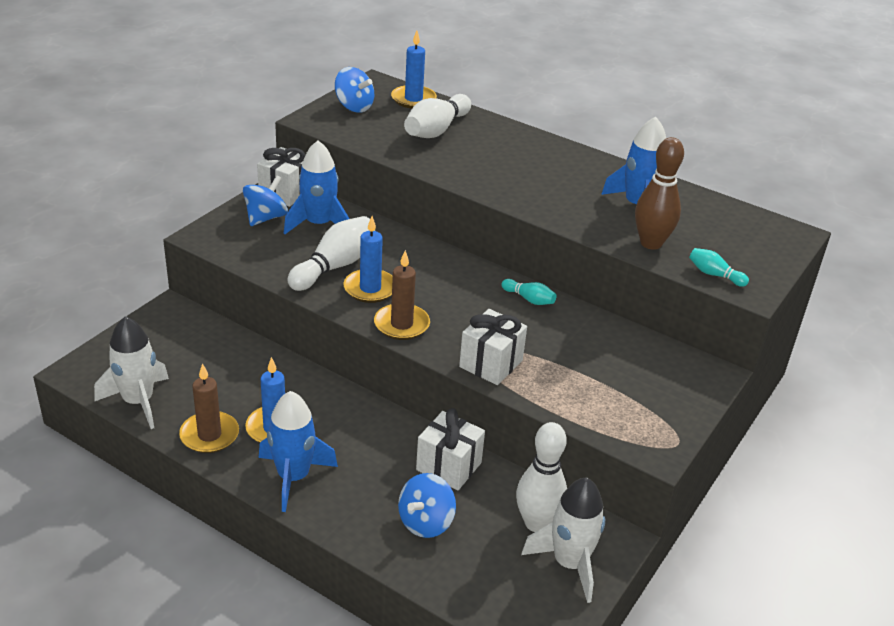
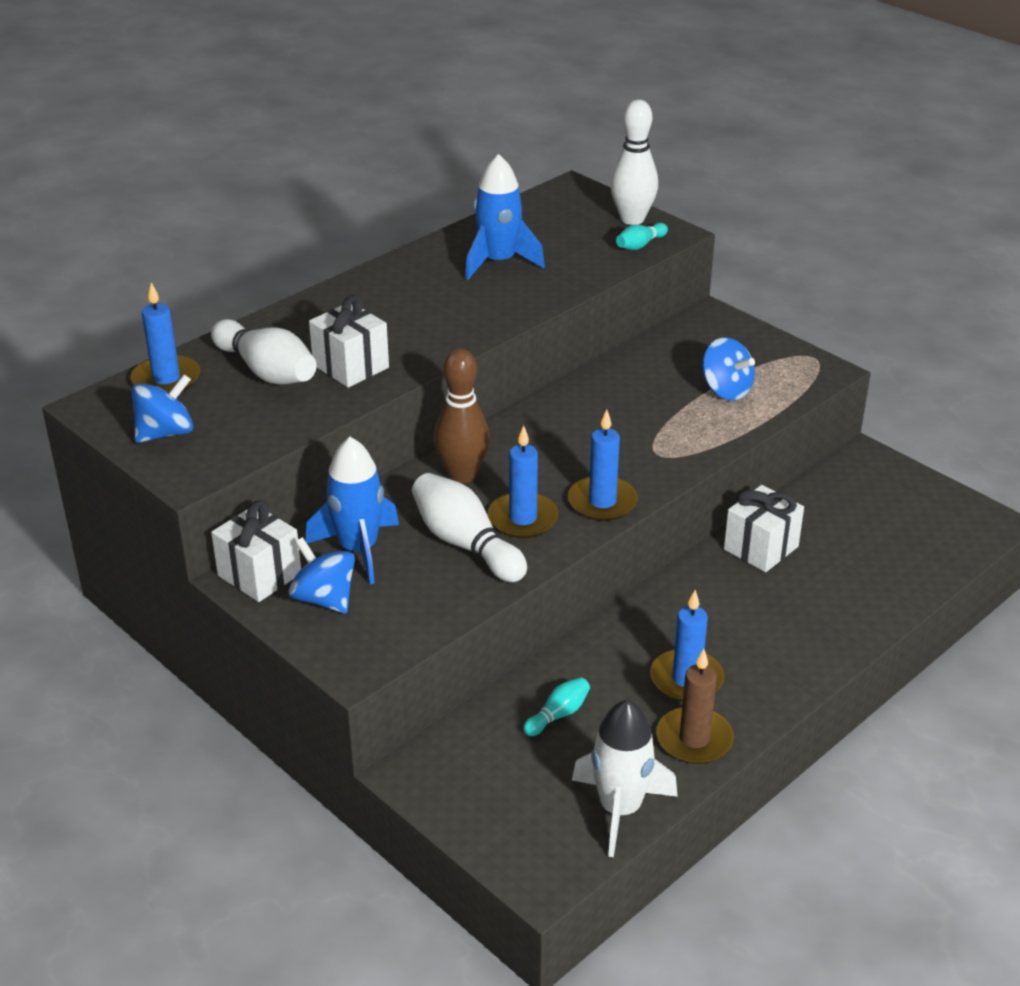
camera: 75 degrees left, 0 degrees up
blue rocket [259,391,338,512] -> none
brown candle [374,250,430,340] -> blue candle [568,409,638,521]
blue spinning top [398,473,456,538] -> blue spinning top moved to [702,337,755,400]
white gift [459,309,527,385] -> white gift moved to [309,295,389,388]
turquoise bowling pin [501,279,556,305] -> turquoise bowling pin moved to [523,677,590,736]
white bowling pin [516,422,567,532] -> white bowling pin moved to [610,99,658,225]
white rocket [521,478,605,603] -> none
brown bowling pin [635,137,684,250] -> brown bowling pin moved to [434,348,490,483]

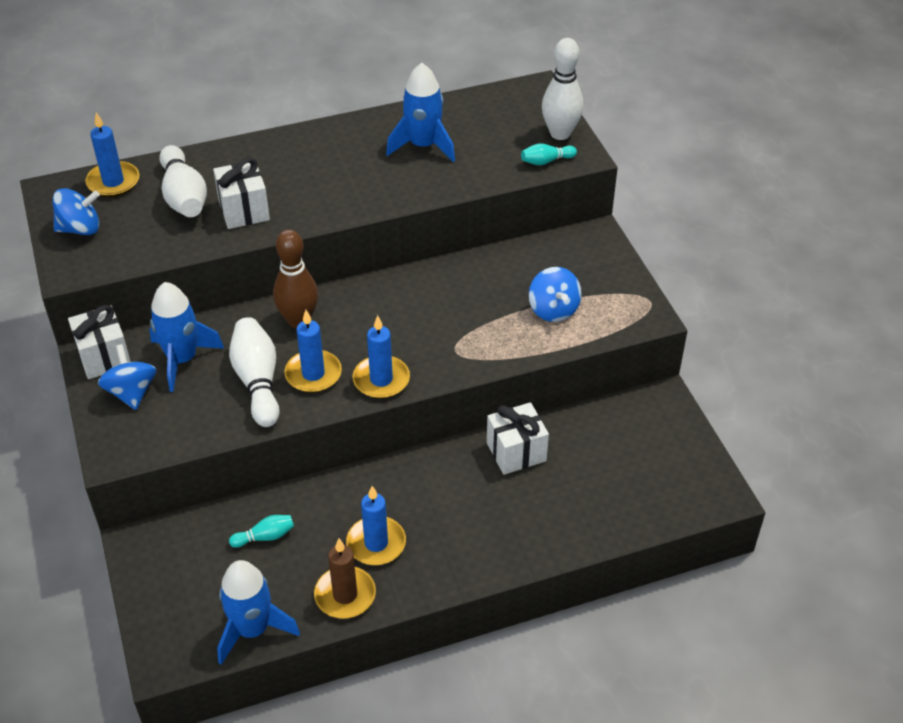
camera: 25 degrees right, 10 degrees up
white rocket [572,700,678,857] -> blue rocket [217,560,300,665]

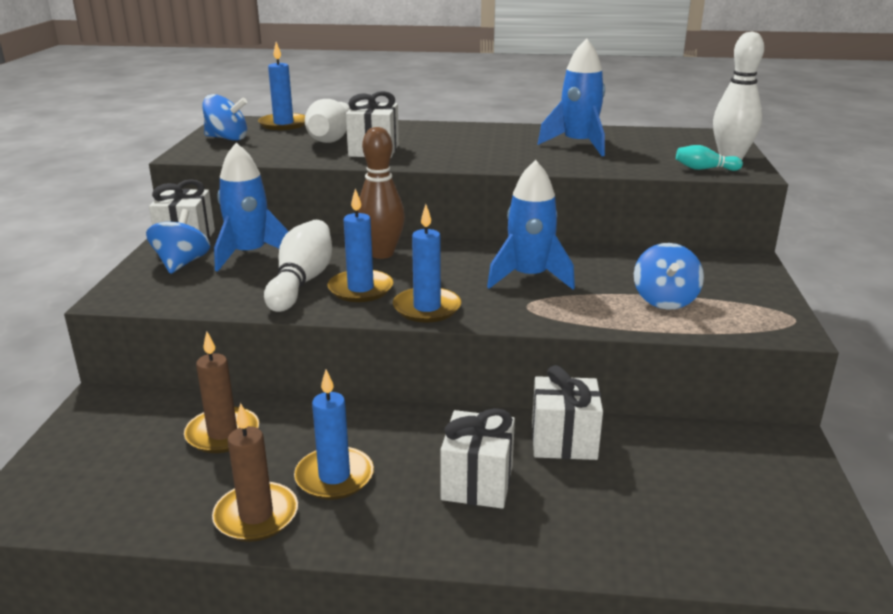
camera: 25 degrees right, 20 degrees down
blue rocket [217,560,300,665] -> blue rocket moved to [487,160,575,290]
turquoise bowling pin [229,515,294,548] -> brown candle [184,332,259,453]
none -> white gift [440,408,515,509]

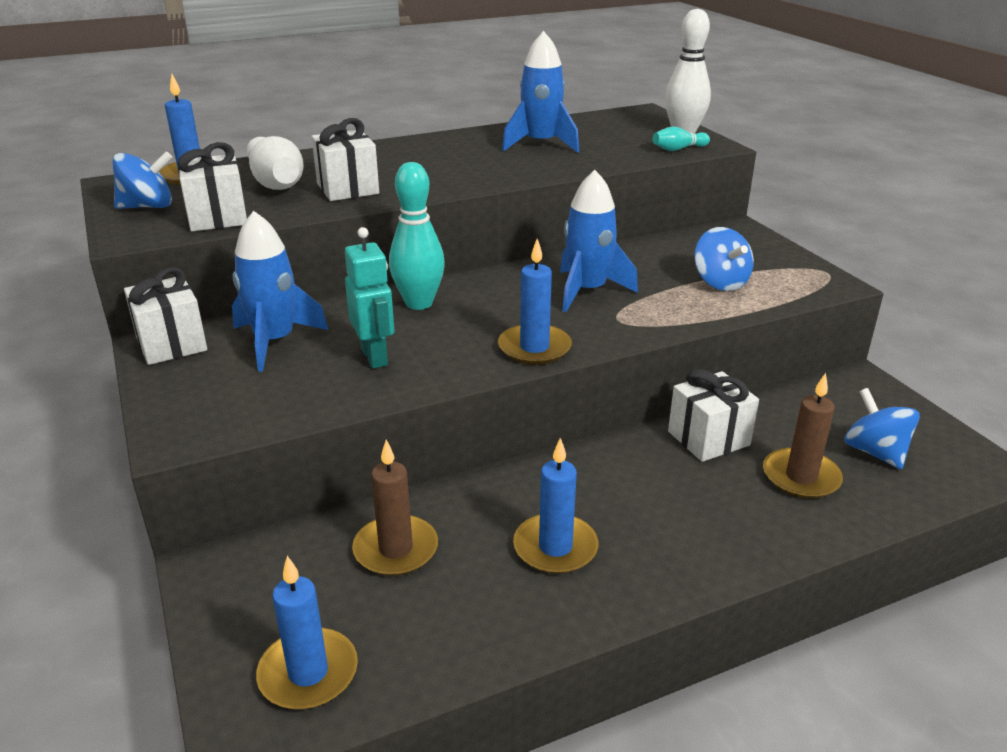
camera: 30 degrees left, 5 degrees up
blue spinning top [146,209,210,274] -> blue spinning top moved to [844,388,920,470]
brown candle [212,403,298,542] -> brown candle moved to [763,373,843,499]
white bowling pin [264,220,332,312] -> turquoise robot [345,227,394,368]
blue candle [328,188,393,302] -> blue candle moved to [256,556,358,710]
brown bowling pin [358,127,405,259] -> turquoise bowling pin [389,162,445,310]
white gift [440,408,515,509] -> white gift moved to [178,142,247,231]

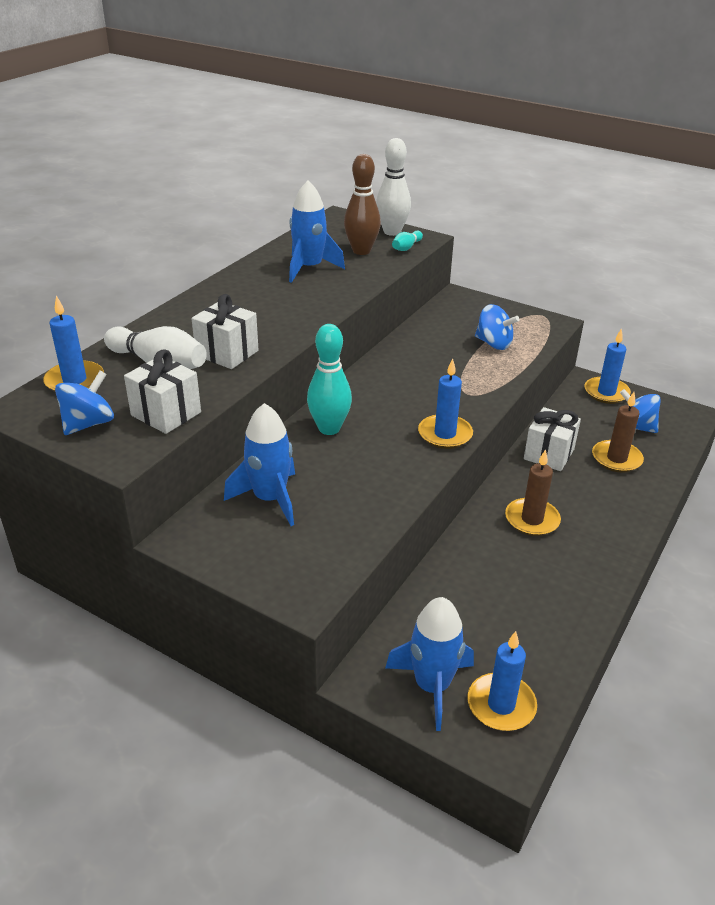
camera: 35 degrees left, 5 degrees up
white gift [124,267,207,365] -> none
turquoise robot [345,227,394,368] -> none
brown candle [352,440,438,576] -> brown candle moved to [505,449,561,536]
blue candle [513,438,598,574] -> blue candle moved to [584,328,631,404]
blue rocket [560,170,638,312] -> blue rocket moved to [385,597,474,731]
none -> brown bowling pin [344,154,381,255]

